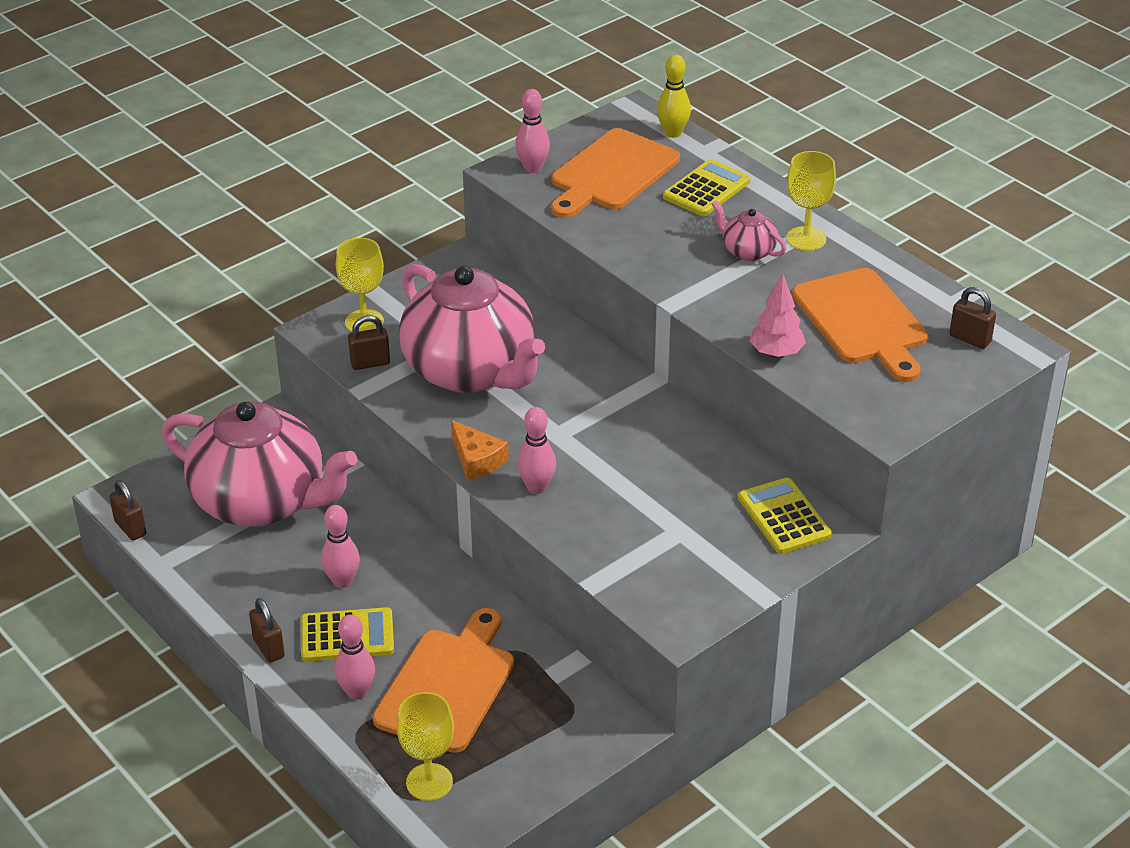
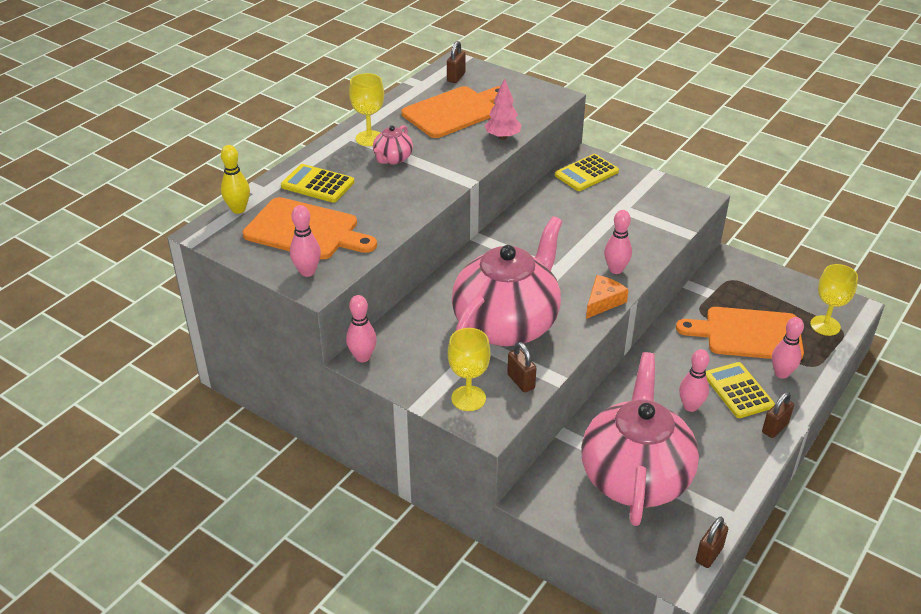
camera: 105 degrees left, 0 degrees up
none -> pink bowling pin [346,295,377,362]

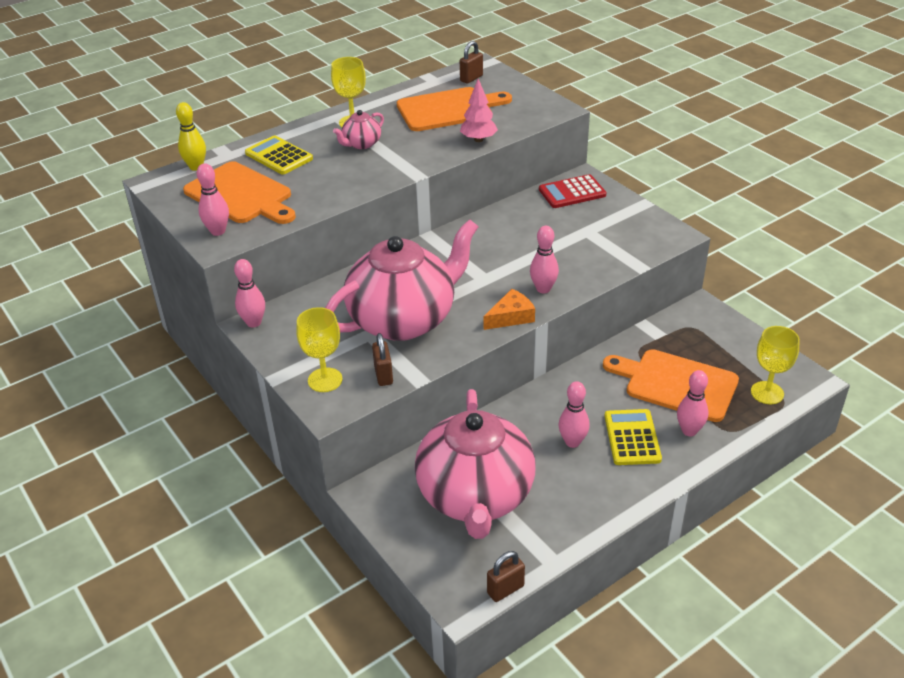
camera: 20 degrees right, 0 degrees up
yellow calculator [555,154,619,191] -> red calculator [539,174,607,208]
pink teapot [581,352,699,526] -> pink teapot turned 150 degrees clockwise [415,389,536,539]
brown padlock [762,392,794,438] -> none

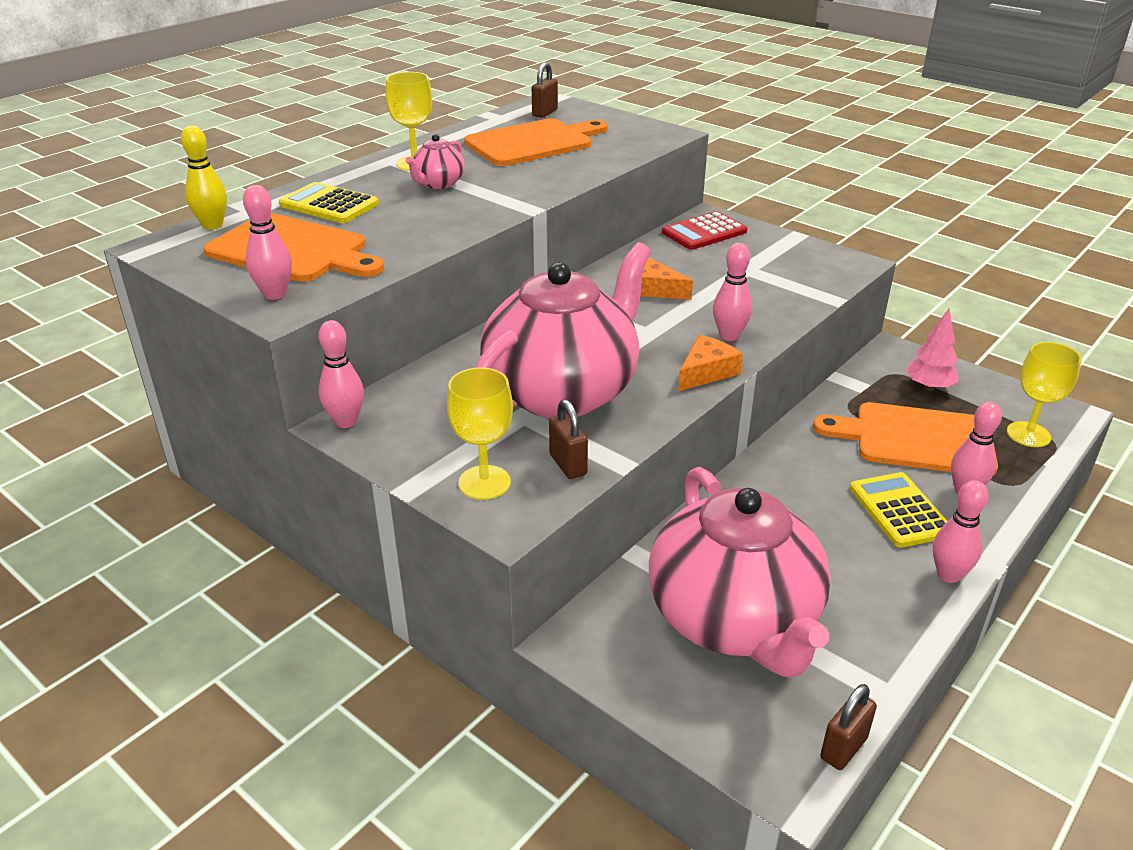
camera: 15 degrees left, 5 degrees down
pink tree [460,79,498,142] -> pink tree moved to [906,309,959,391]
pink bowling pin [558,381,590,448] -> pink bowling pin moved to [933,480,989,583]
none -> orange cheese [640,258,693,300]

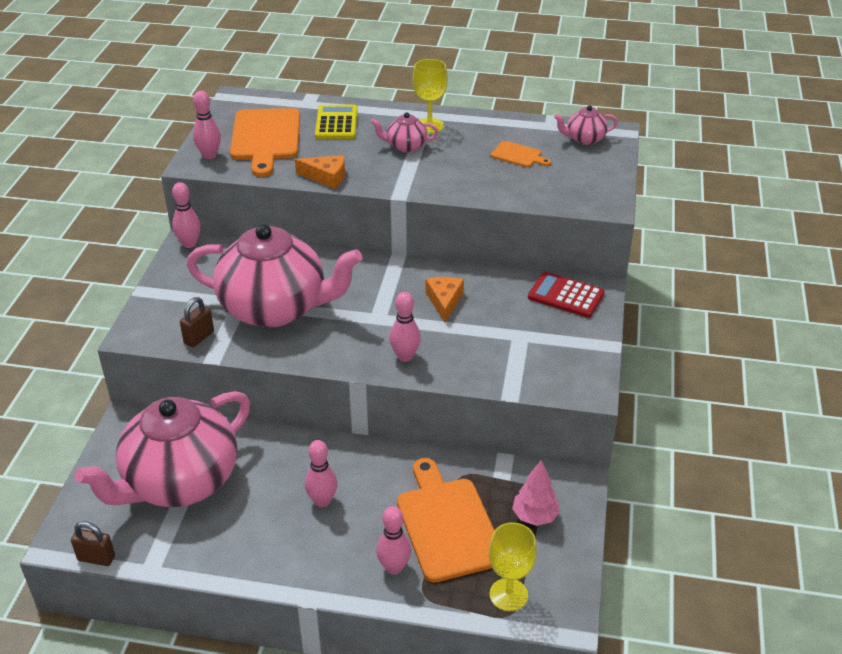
camera: 60 degrees right, 5 degrees up
yellow bowling pin [181,126,227,230] -> none
yellow goblet [447,367,513,500] -> none
orange cutting board [464,118,608,166] -> orange cutting board [491,141,551,167], size x0.48
brown padlock [532,62,558,118] -> pink teapot [554,105,618,145]
orange cheese [678,335,743,391] -> orange cheese moved to [295,155,345,189]
yellow calculator [850,472,948,548] -> none
pink bowling pin [933,480,989,583] -> pink bowling pin moved to [305,440,337,507]

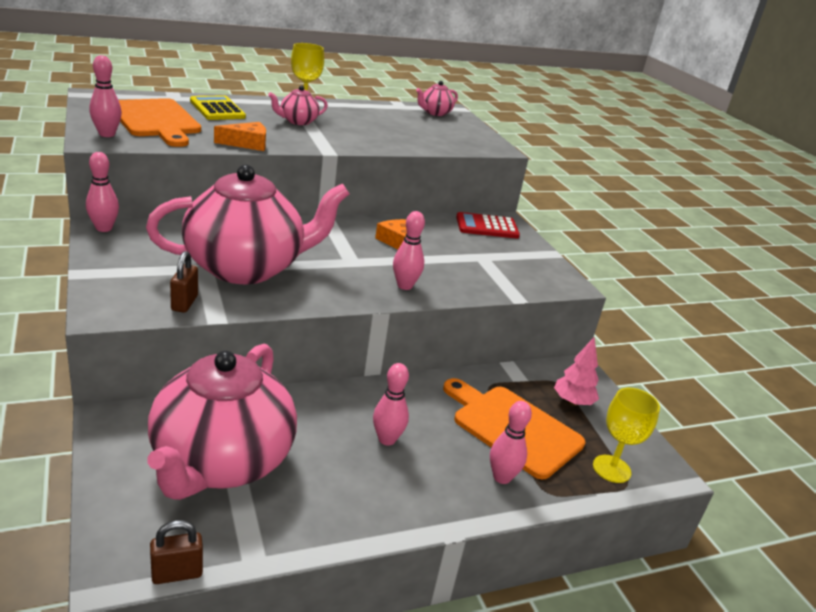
camera: 35 degrees left, 10 degrees down
orange cutting board [491,141,551,167] -> none

